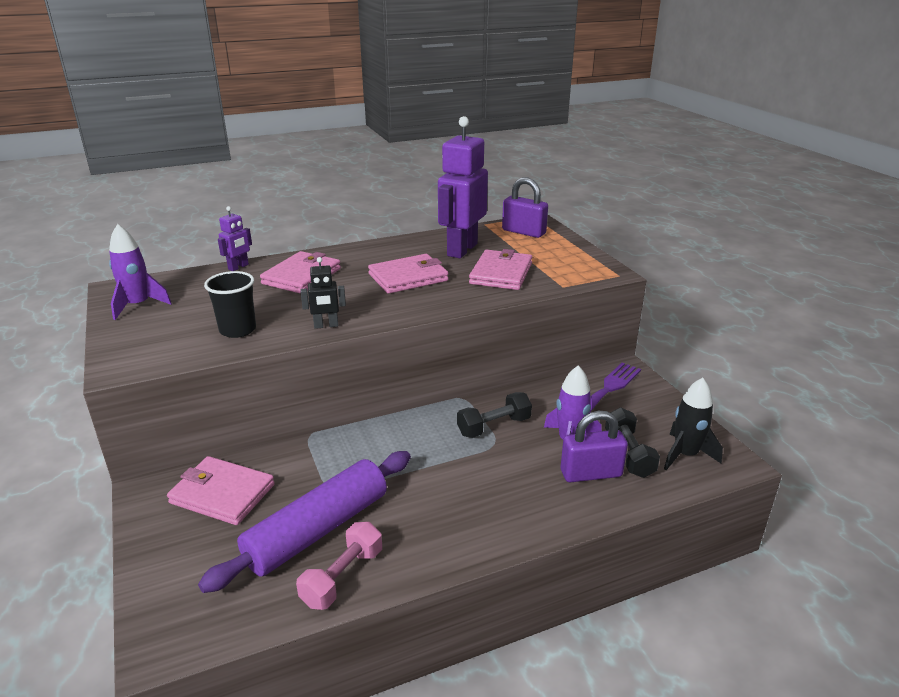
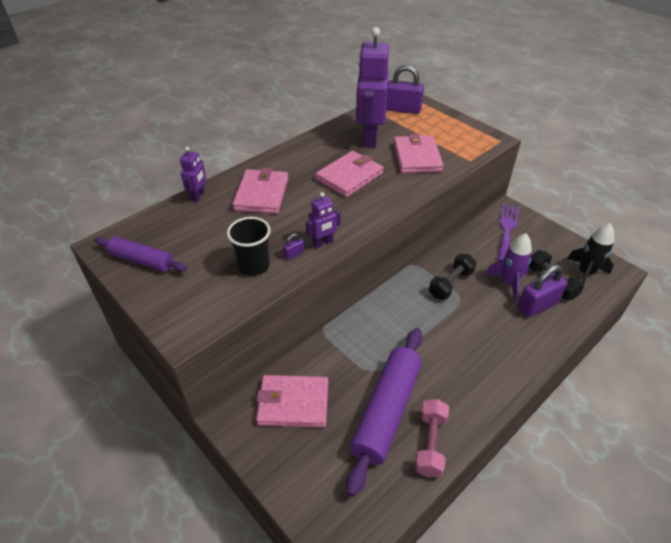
camera: 20 degrees left, 15 degrees up
purple rocket [109,224,172,320] -> purple rolling pin [95,236,188,272]
black robot [300,257,346,329] -> purple robot [306,192,340,248]
none -> purple padlock [283,234,304,260]

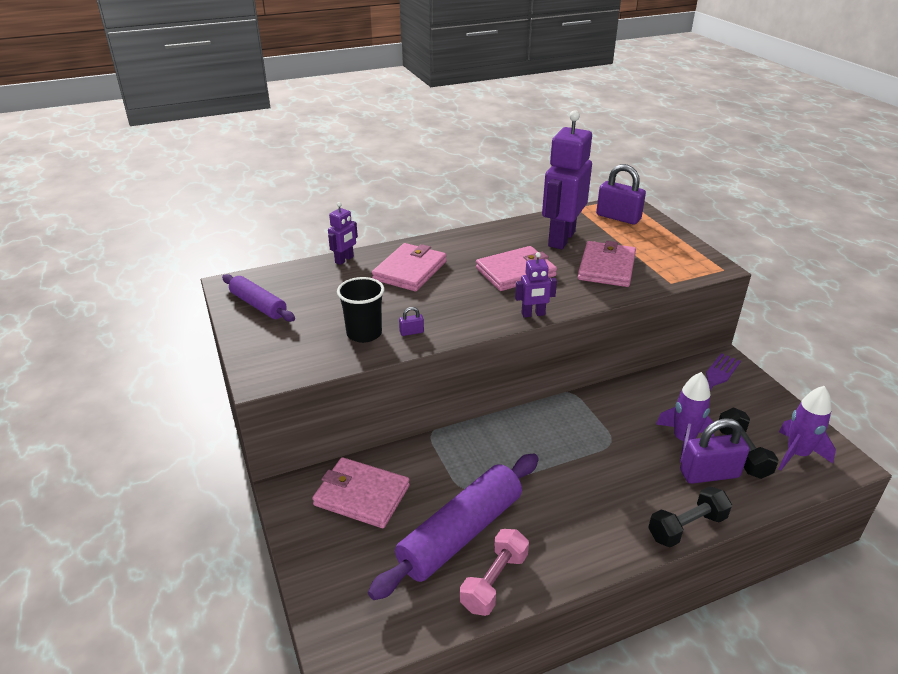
camera: 20 degrees right, 10 degrees down
purple robot [306,192,340,248] -> purple robot moved to [515,252,557,317]
black dumbbell [429,254,477,300] -> black dumbbell moved to [648,486,732,548]
black rocket [567,223,614,283] -> purple rocket [779,386,836,470]

